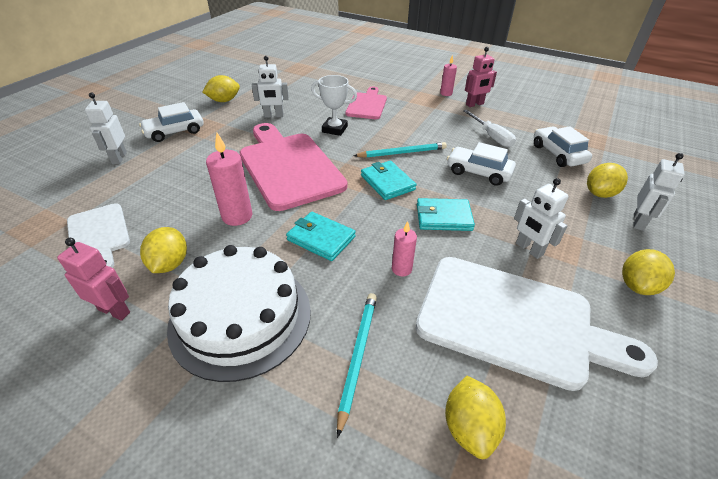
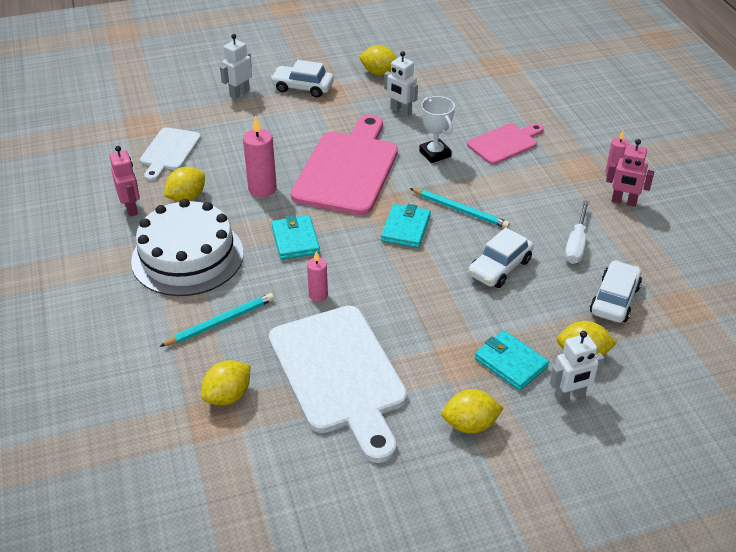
camera: 45 degrees right, 0 degrees up
turquoise wallet [417,198,475,231] -> turquoise wallet moved to [475,331,549,391]
white car [447,142,516,186] -> white car turned 120 degrees counterclockwise [468,228,534,288]
white robot [514,178,569,259] -> none

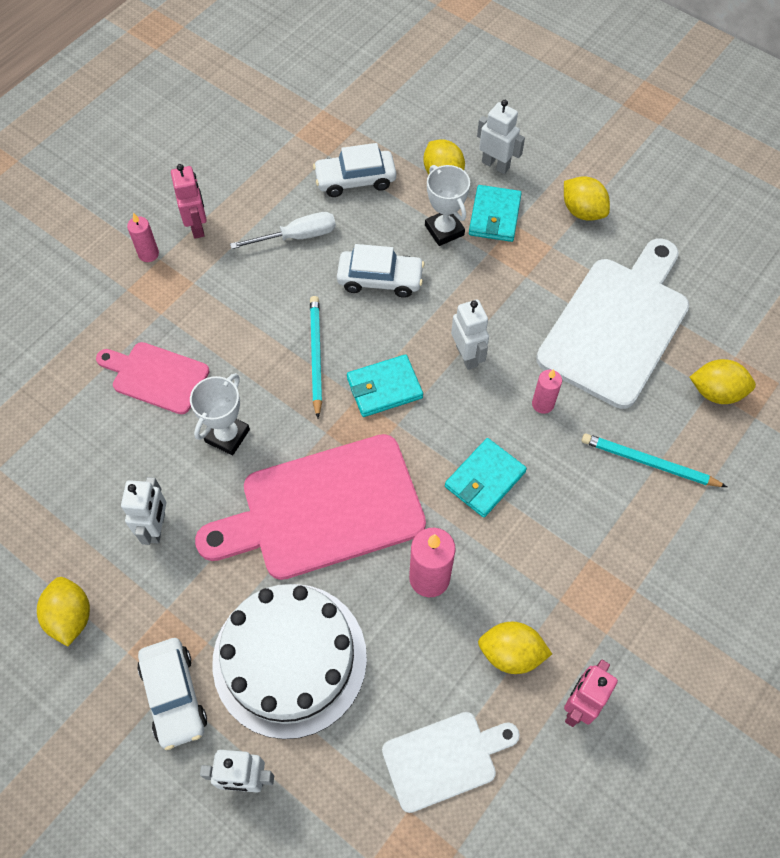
camera: 125 degrees left, 20 degrees up
white cake [131,199,244,296] -> white cake moved to [212,584,367,739]
none -> white trophy [425,165,470,246]
none -> white robot [451,299,489,370]

